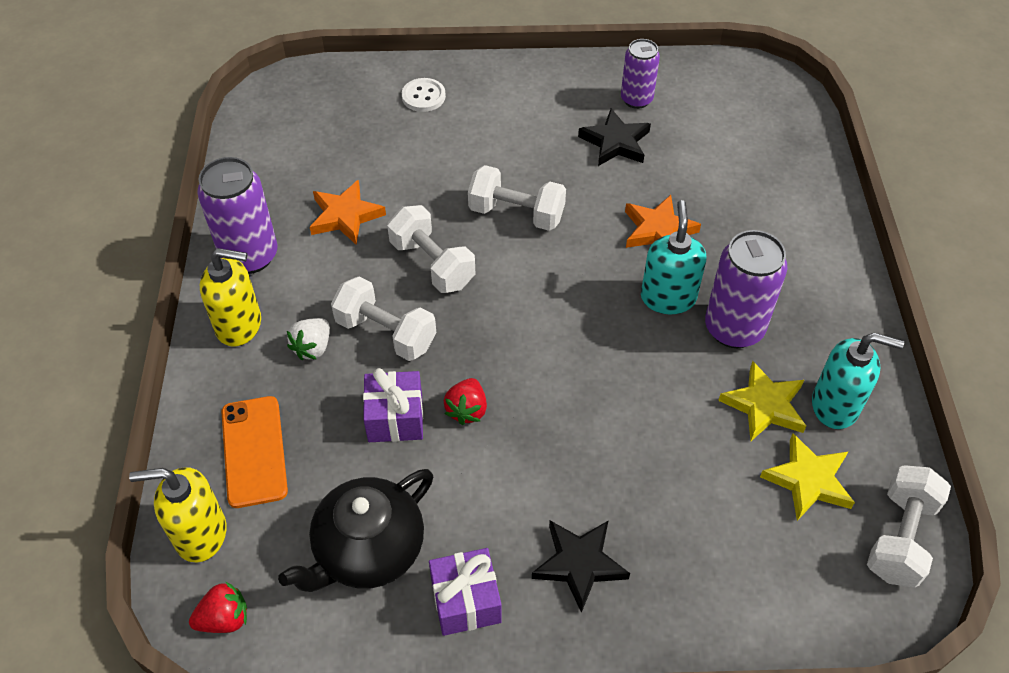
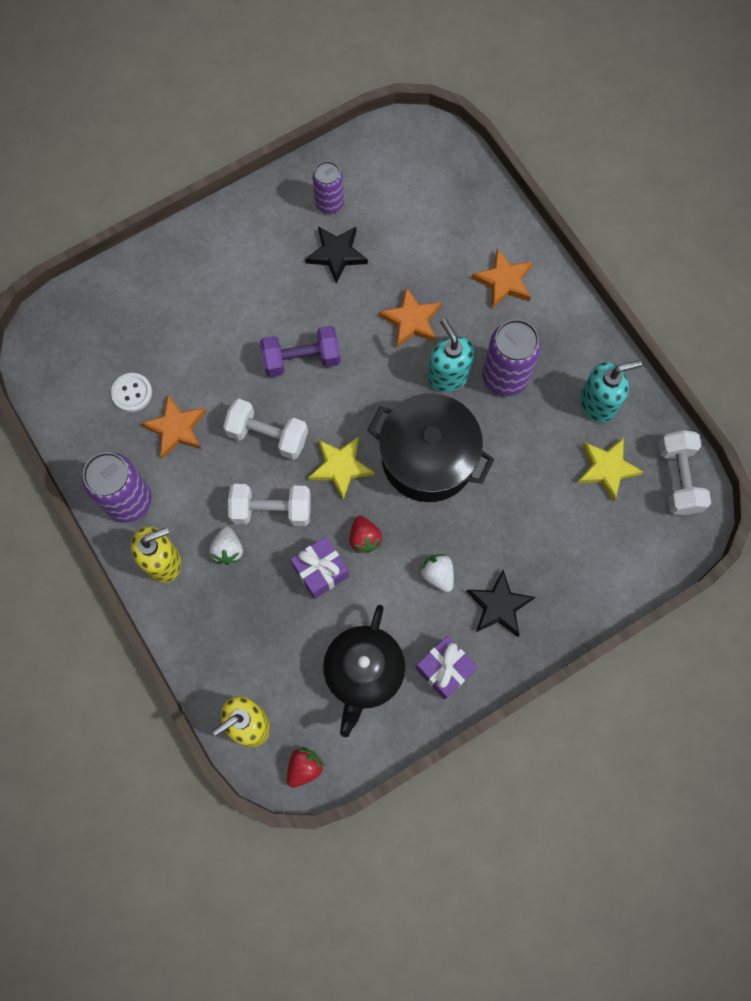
camera: 30 degrees left, 20 degrees up
orange phone [221,396,288,508] -> none
white button [402,78,446,112] -> white button moved to [111,373,152,412]
white dumbbell [468,165,566,231] -> purple dumbbell [260,326,341,377]
yellow star [718,361,806,441] -> yellow star moved to [308,436,374,500]
none -> black pot [367,393,494,502]
none -> white strawberry [420,554,454,592]
none -> orange star [471,248,533,308]

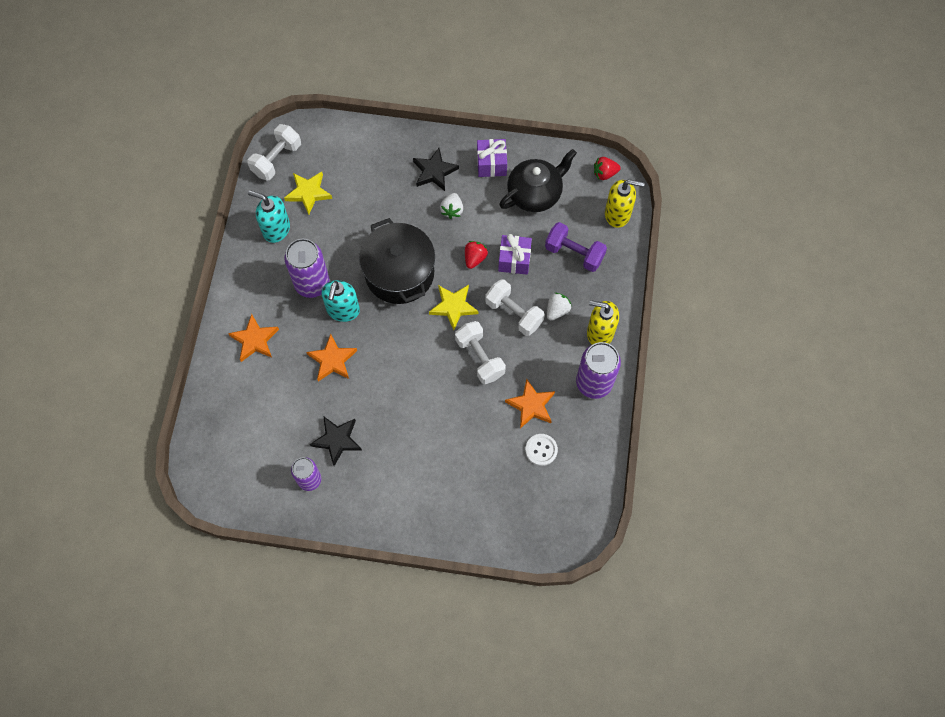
camera: 140 degrees left, 5 degrees down
purple dumbbell [260,326,341,377] -> purple dumbbell moved to [545,222,607,272]

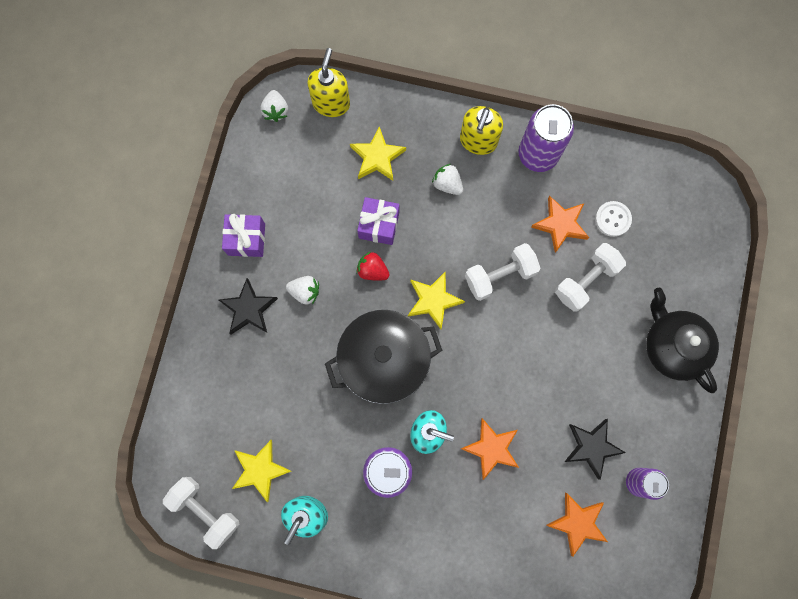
camera: 85 degrees left, 10 degrees up
orange star [228,314,279,362] -> orange star moved to [546,493,608,557]
white dumbbell [485,279,545,336] -> white dumbbell moved to [555,243,626,312]
black teapot [499,149,577,212] -> black teapot moved to [646,287,719,393]
purple dumbbell [545,222,607,272] -> yellow star [350,126,406,181]
red strawberry [594,157,621,180] -> white strawberry [260,90,288,122]

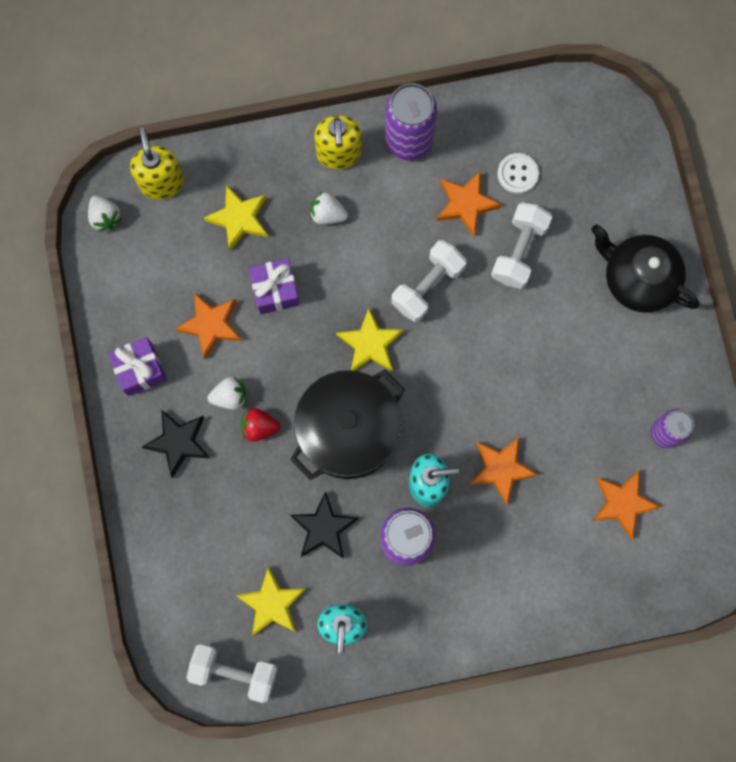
camera: 25 degrees left, 0 degrees up
red strawberry [356,252,390,280] -> red strawberry moved to [241,408,280,442]
black star [564,419,626,480] -> black star moved to [290,491,359,559]
none -> orange star [175,292,242,359]

